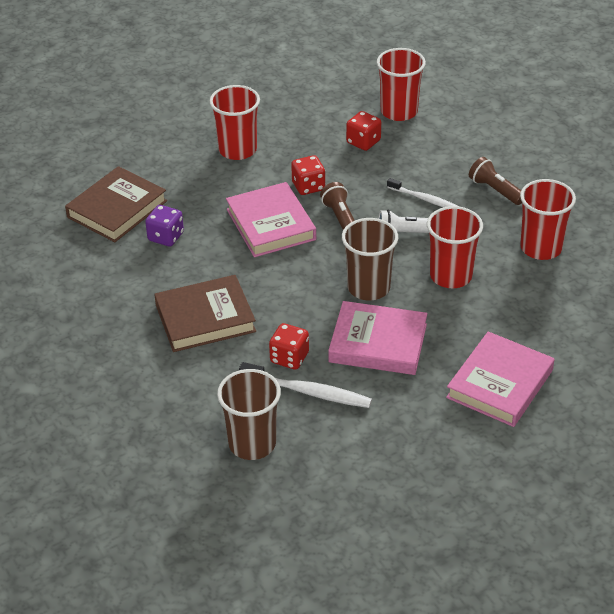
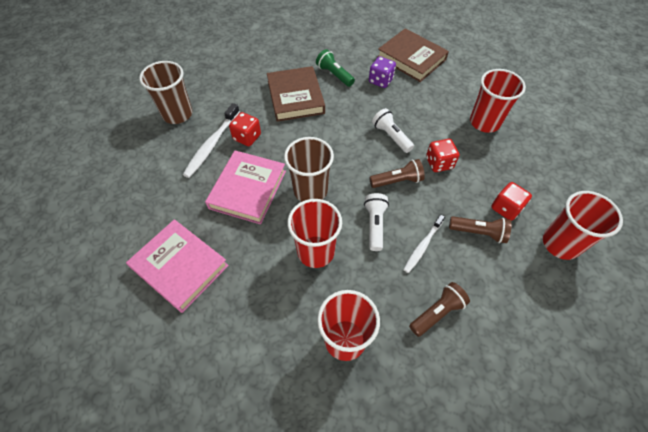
camera: 95 degrees right, 15 degrees up
pink book [226,182,316,257] -> white flashlight [372,108,414,153]
none -> green flashlight [316,49,355,87]
none -> brown flashlight [449,216,511,243]

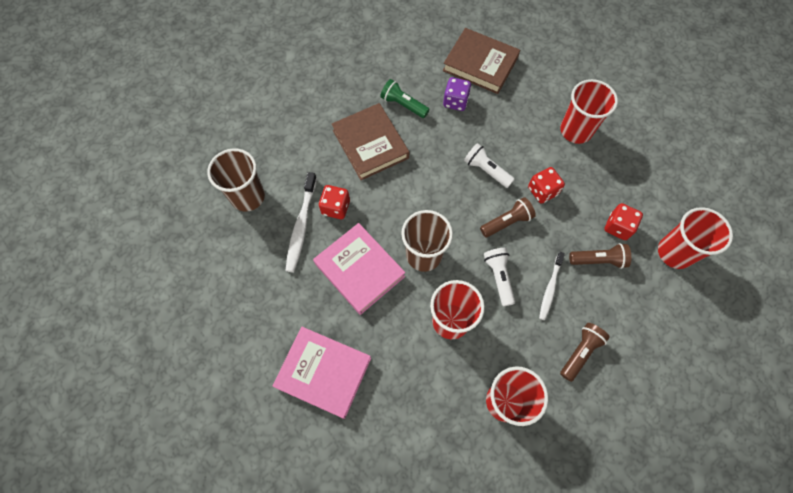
camera: 15 degrees left, 10 degrees up
pink book [205,150,286,224] -> pink book turned 45 degrees counterclockwise [313,223,405,315]

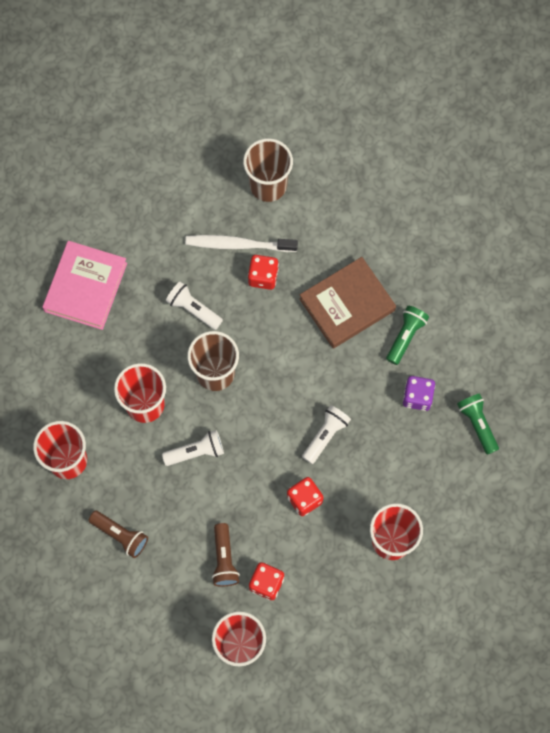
camera: 85 degrees right, 5 degrees up
pink book [313,223,405,315] -> white flashlight [166,282,223,330]
brown book [443,28,520,94] -> green flashlight [457,393,499,455]
brown flashlight [480,197,536,237] -> none
white toothbrush [539,252,565,320] -> none

